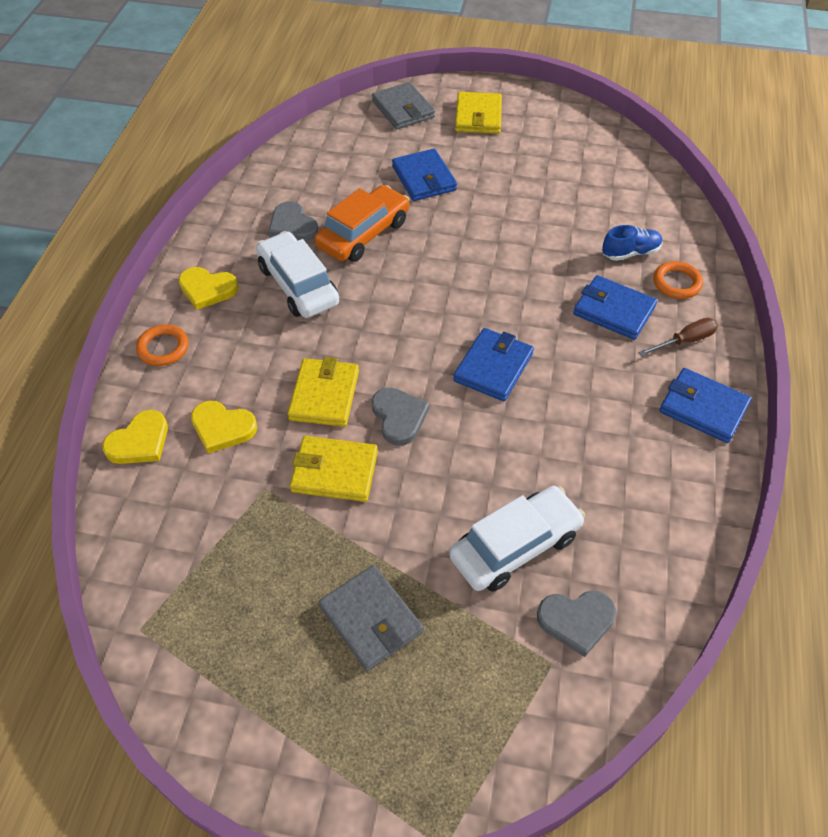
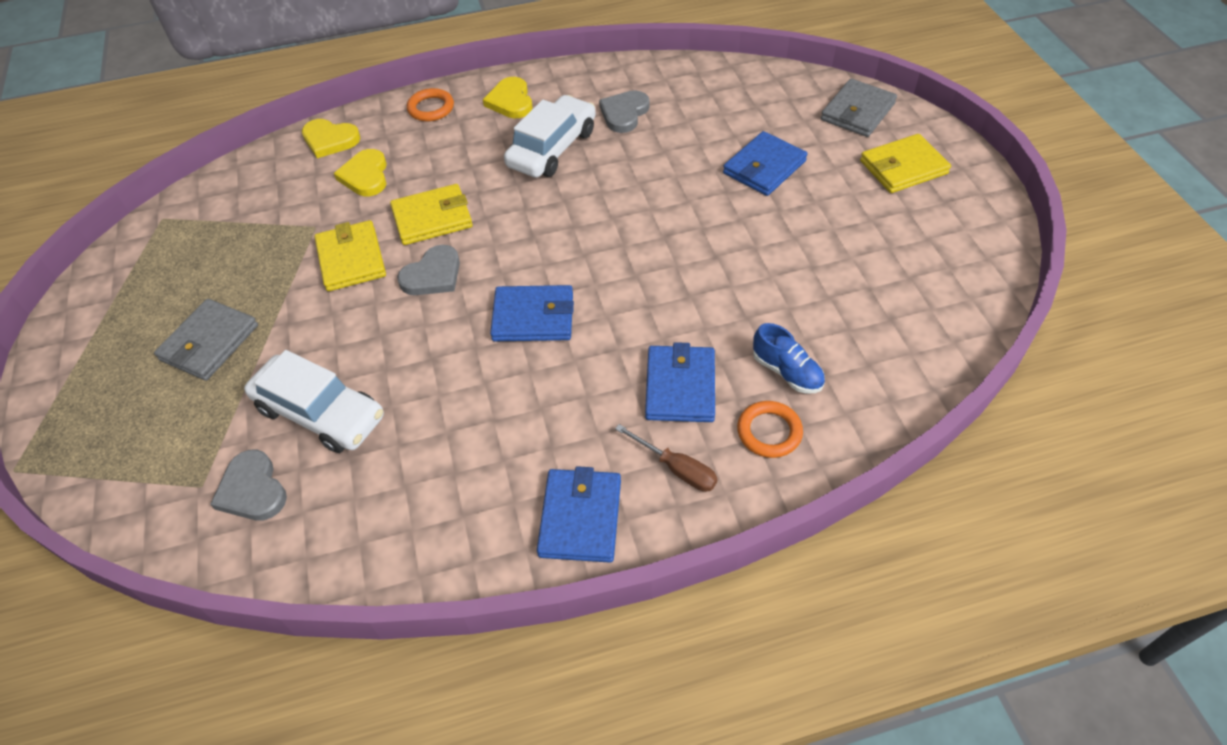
camera: 65 degrees right, 0 degrees up
orange car [314,185,410,262] -> none

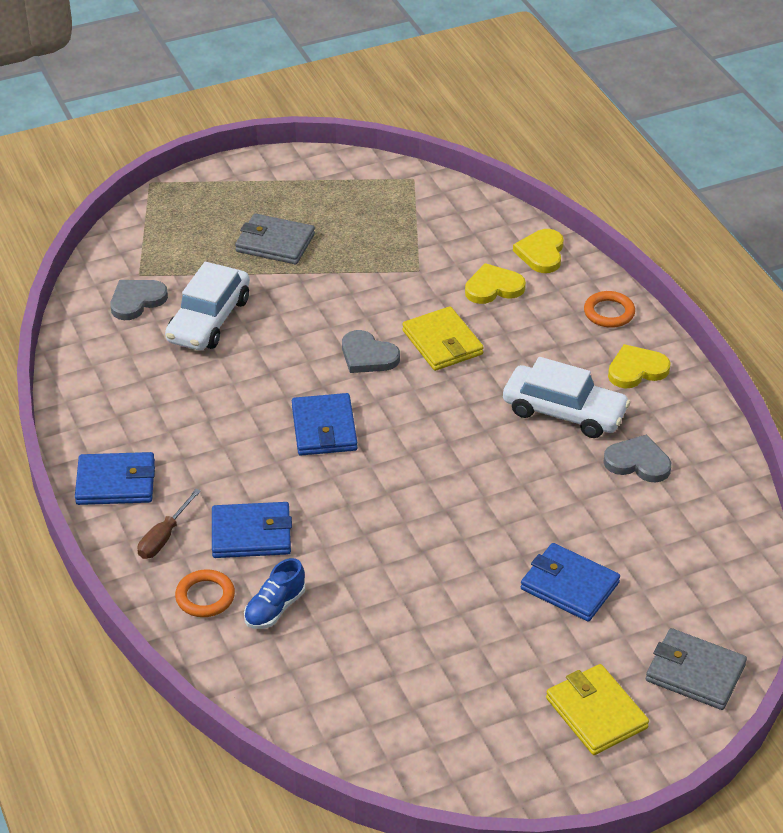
camera: 80 degrees right, 10 degrees down
yellow wallet [314,220,386,291] -> none

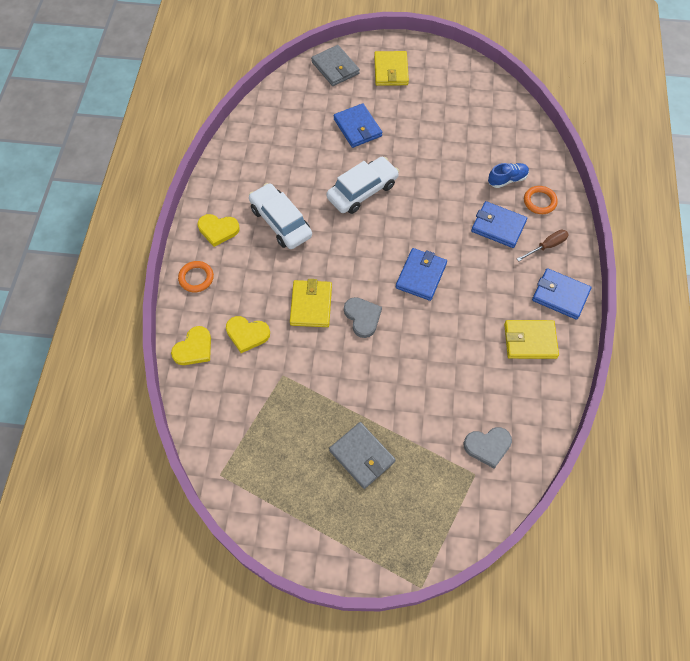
camera: 150 degrees left, 20 degrees up
white car [165,262,250,350] -> white car moved to [326,157,399,214]
grey heart [603,434,671,482] -> none
none -> yellow wallet [504,320,559,359]

